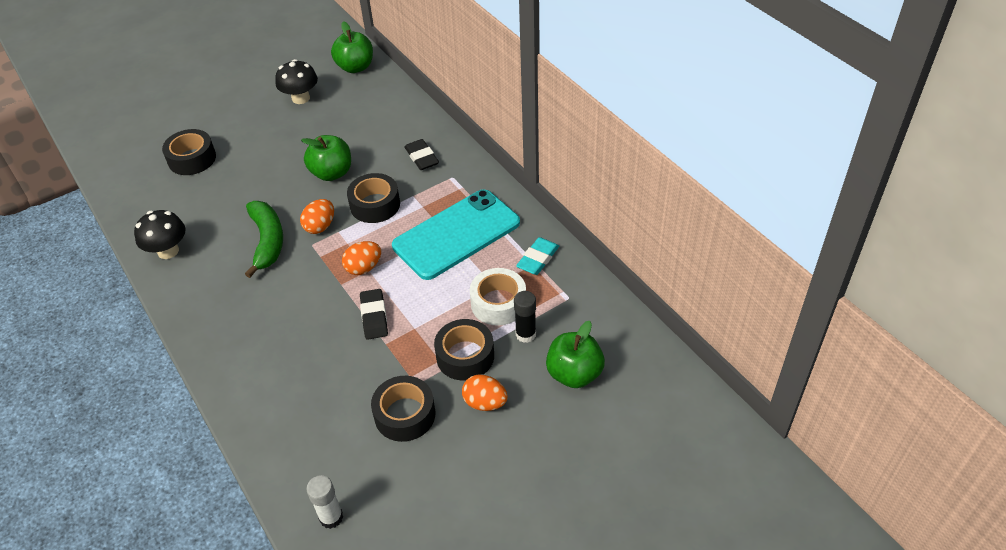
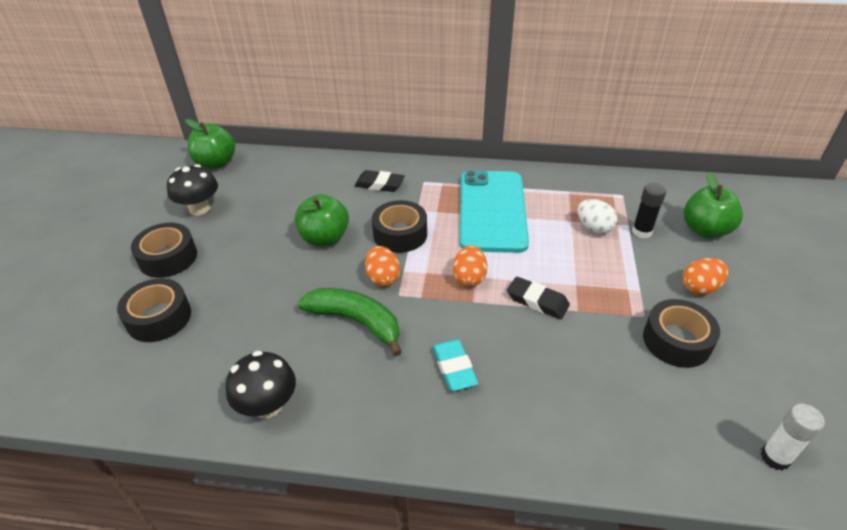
camera: 50 degrees left, 5 degrees down
black tape [434,319,494,381] -> black tape moved to [131,223,197,278]
white tape [470,268,526,326] -> white egg [577,199,617,234]
turquoise eraser [516,237,559,275] -> turquoise eraser moved to [432,339,479,391]

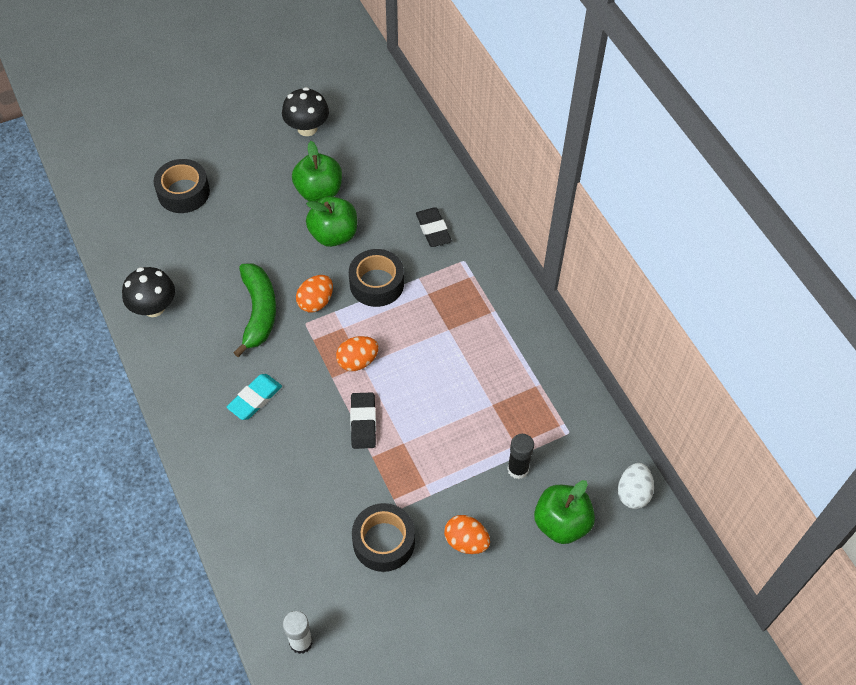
camera: 55 degrees right, 15 degrees up
black tape [131,223,197,278] -> none
green apple [185,119,235,169] -> green apple moved to [292,141,342,202]
turquoise phone [460,170,529,253] -> none
white egg [577,199,617,234] -> white egg moved to [618,463,654,509]

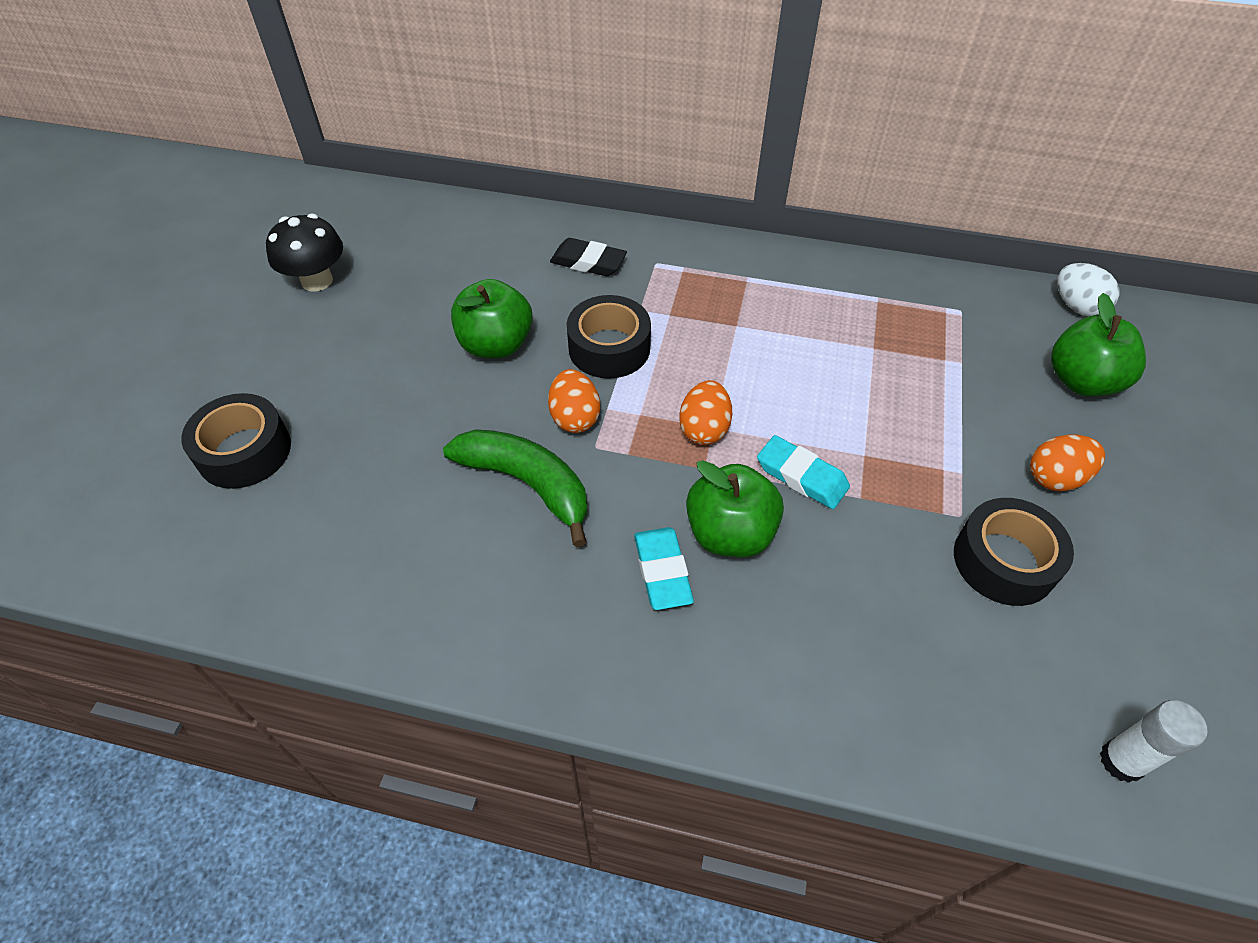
camera: 50 degrees left, 5 degrees down
black mushroom [122,267,175,317] -> none
green apple [292,141,342,202] -> green apple moved to [686,460,784,557]
black eraser [350,392,376,449] -> turquoise eraser [757,435,850,509]
black glue stick [507,434,534,479] -> none

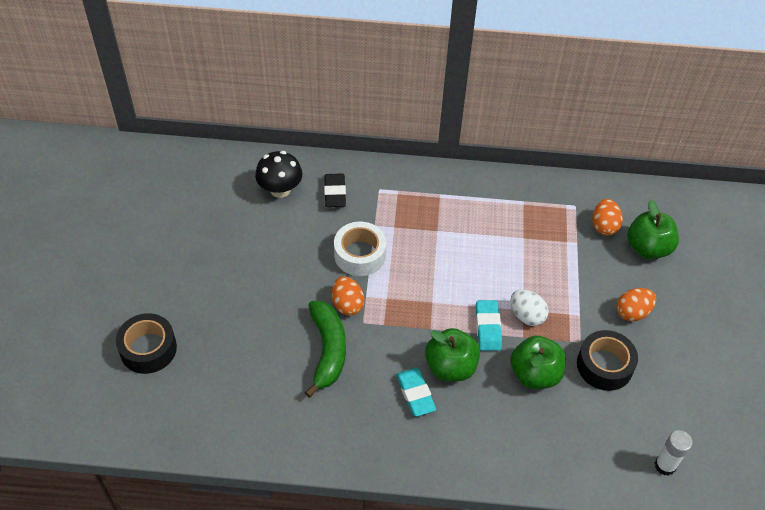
camera: 10 degrees left, 0 degrees up
black mushroom [266,214,343,291] -> black mushroom moved to [255,151,302,198]
green banana [443,429,588,547] -> green banana turned 60 degrees clockwise [305,301,346,398]
green apple [451,279,533,358] -> green apple moved to [510,336,566,389]
black eraser [550,238,627,276] -> black eraser turned 75 degrees clockwise [324,174,346,207]
black tape [567,295,651,379] -> white tape [334,222,387,276]
orange egg [679,380,732,445] -> orange egg moved to [592,199,623,236]
turquoise eraser [757,435,850,509] -> turquoise eraser turned 60 degrees clockwise [476,300,502,351]
white egg [1057,263,1119,316] -> white egg moved to [511,290,549,326]

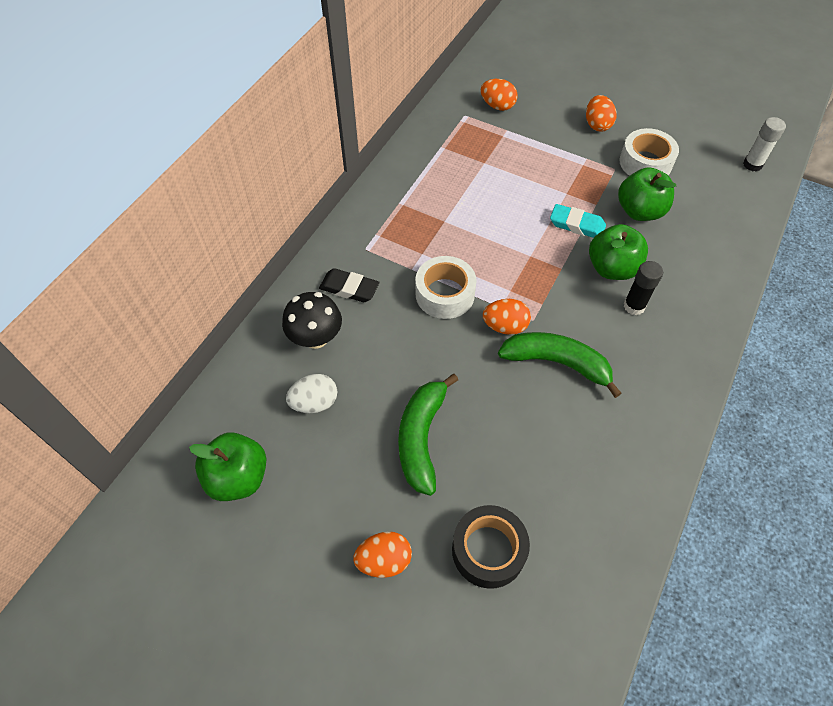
camera: 65 degrees left, 5 degrees up
turquoise eraser [396,368,436,416] -> black glue stick [623,261,663,315]
white egg [511,290,549,326] -> white egg moved to [286,374,337,413]
black tape [577,330,638,391] -> white tape [619,128,679,176]
green apple [627,200,679,259] -> green apple moved to [189,433,267,501]
none -> orange egg [353,532,412,578]
none -> green banana [398,374,458,496]

